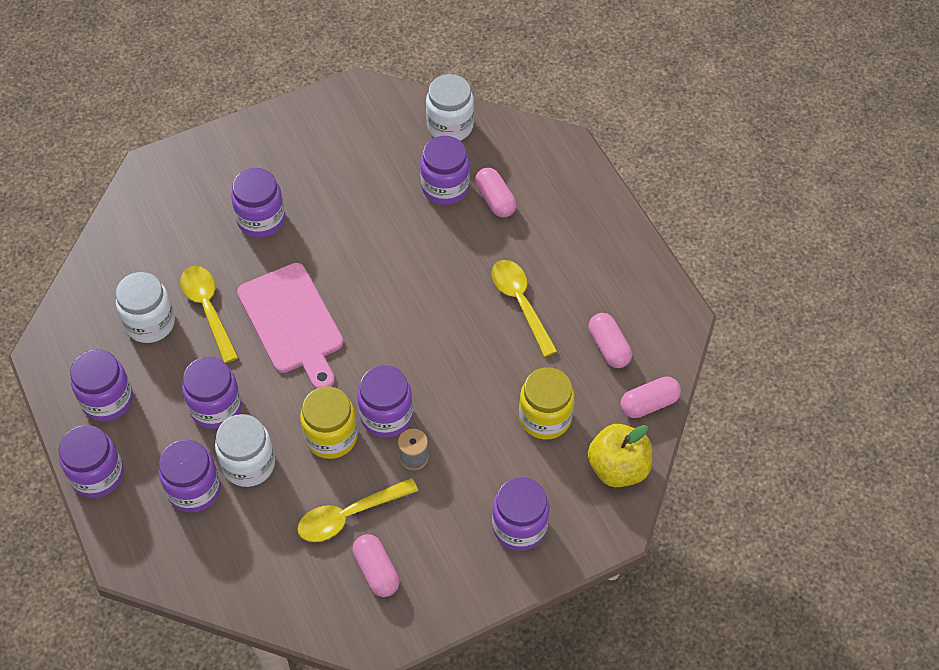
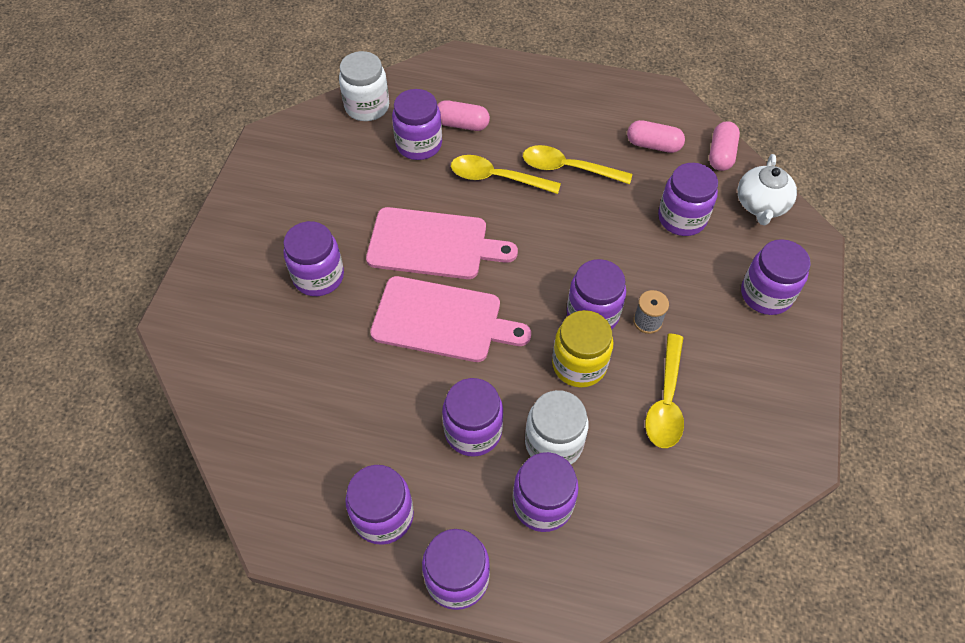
camera: 50 degrees left, 0 degrees up
white jar [116,272,175,343] -> none
yellow spoon [180,266,239,363] -> yellow spoon moved to [451,155,561,194]
pink capsule [353,534,400,597] -> none
yellow jar [519,367,575,439] -> purple jar [658,163,718,236]
yellow apple [587,424,652,487] -> white teapot [738,154,797,225]
none -> pink cutting board [366,207,518,279]

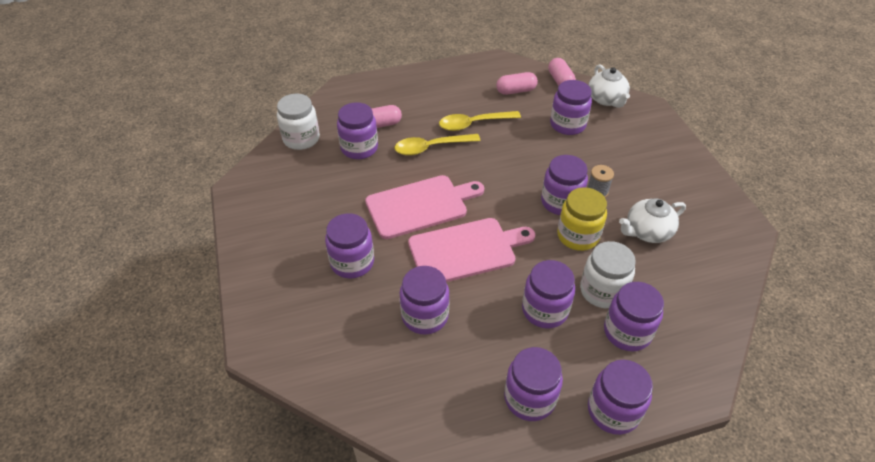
camera: 30 degrees left, 10 degrees down
yellow spoon [645,334,684,448] -> white teapot [619,198,686,243]
purple jar [741,239,811,315] -> purple jar moved to [400,266,450,335]

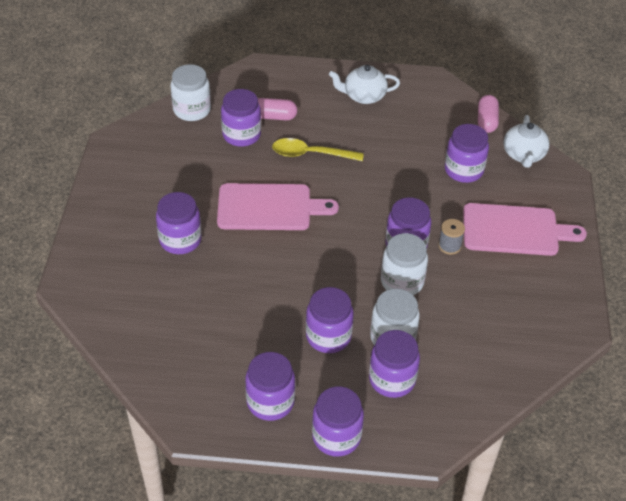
camera: 20 degrees right, 0 degrees up
purple jar [400,266,450,335] -> none
pink cutting board [408,218,535,282] -> pink cutting board moved to [463,203,587,256]
yellow spoon [439,111,521,131] -> none
pink capsule [496,72,538,95] -> none
yellow jar [557,187,607,251] -> white jar [381,233,428,295]
white teapot [619,198,686,243] -> white teapot moved to [329,65,400,104]

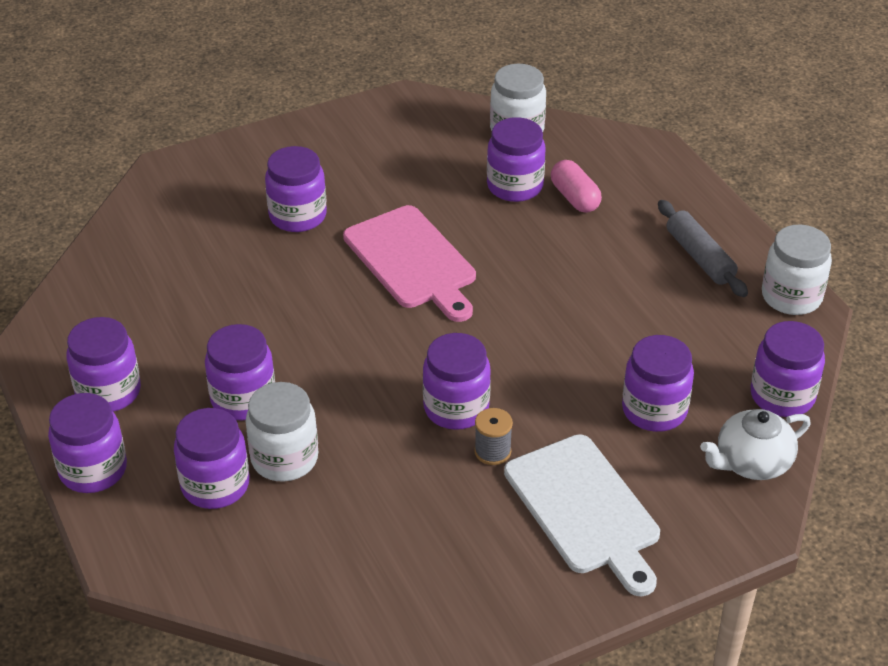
camera: 60 degrees right, 5 degrees down
yellow spoon [272,138,364,161] -> none
white teapot [329,65,400,104] -> grey rolling pin [658,200,748,297]
white jar [381,233,428,295] -> white jar moved to [762,225,832,315]
pink cutting board [463,203,587,256] -> white cutting board [504,434,660,596]
pink capsule [478,95,499,133] -> purple jar [751,321,825,417]

